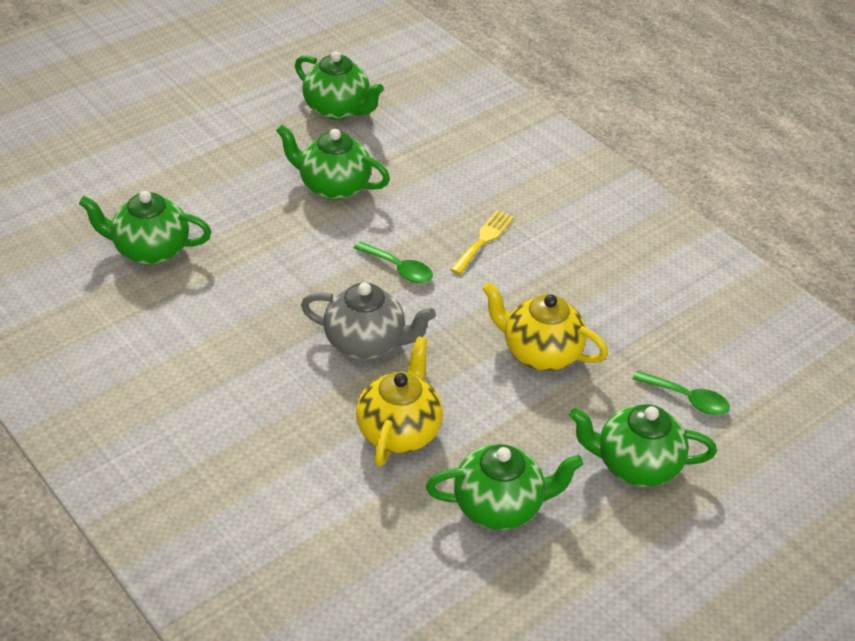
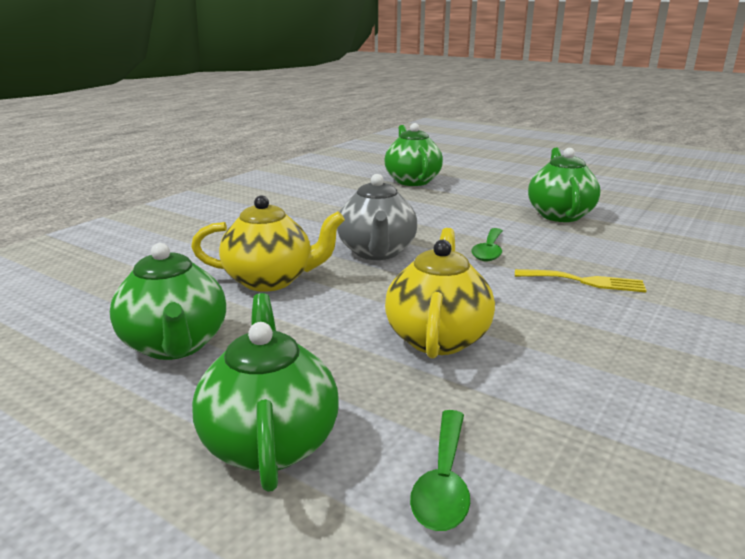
camera: 75 degrees right, 20 degrees down
green teapot [295,51,384,120] -> none

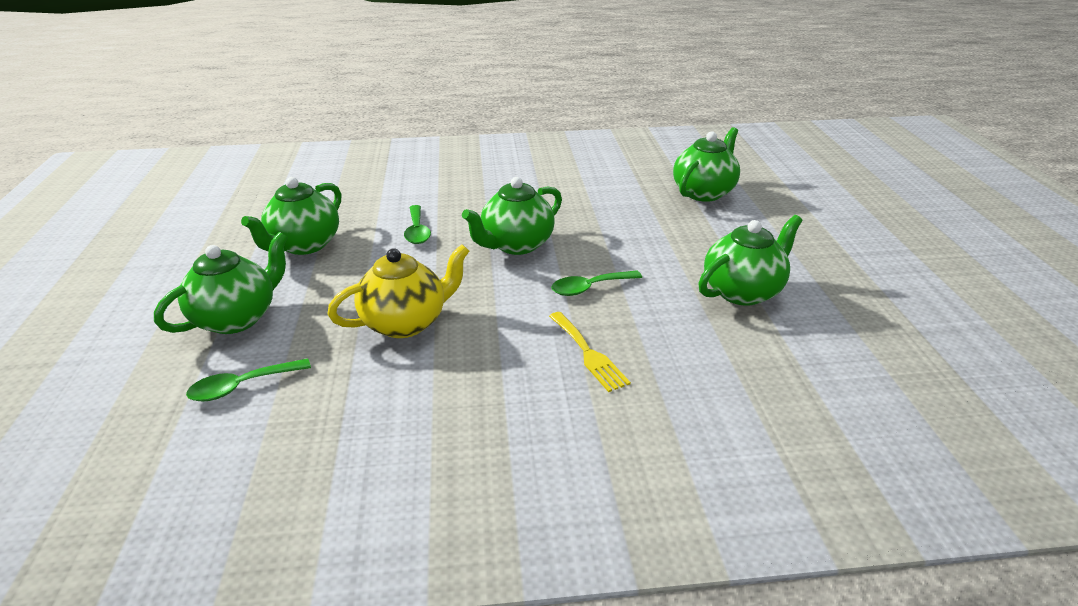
camera: 50 degrees right, 10 degrees up
yellow teapot [191,195,345,292] -> green spoon [404,205,431,244]
grey teapot [337,174,417,260] -> green teapot [462,177,562,255]

